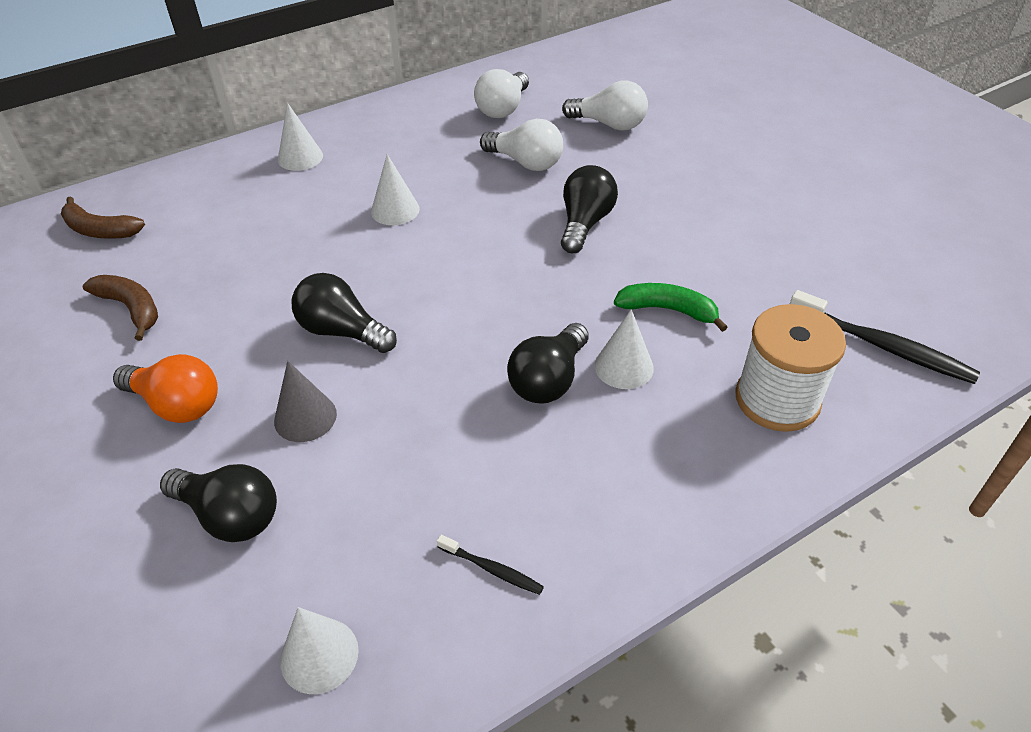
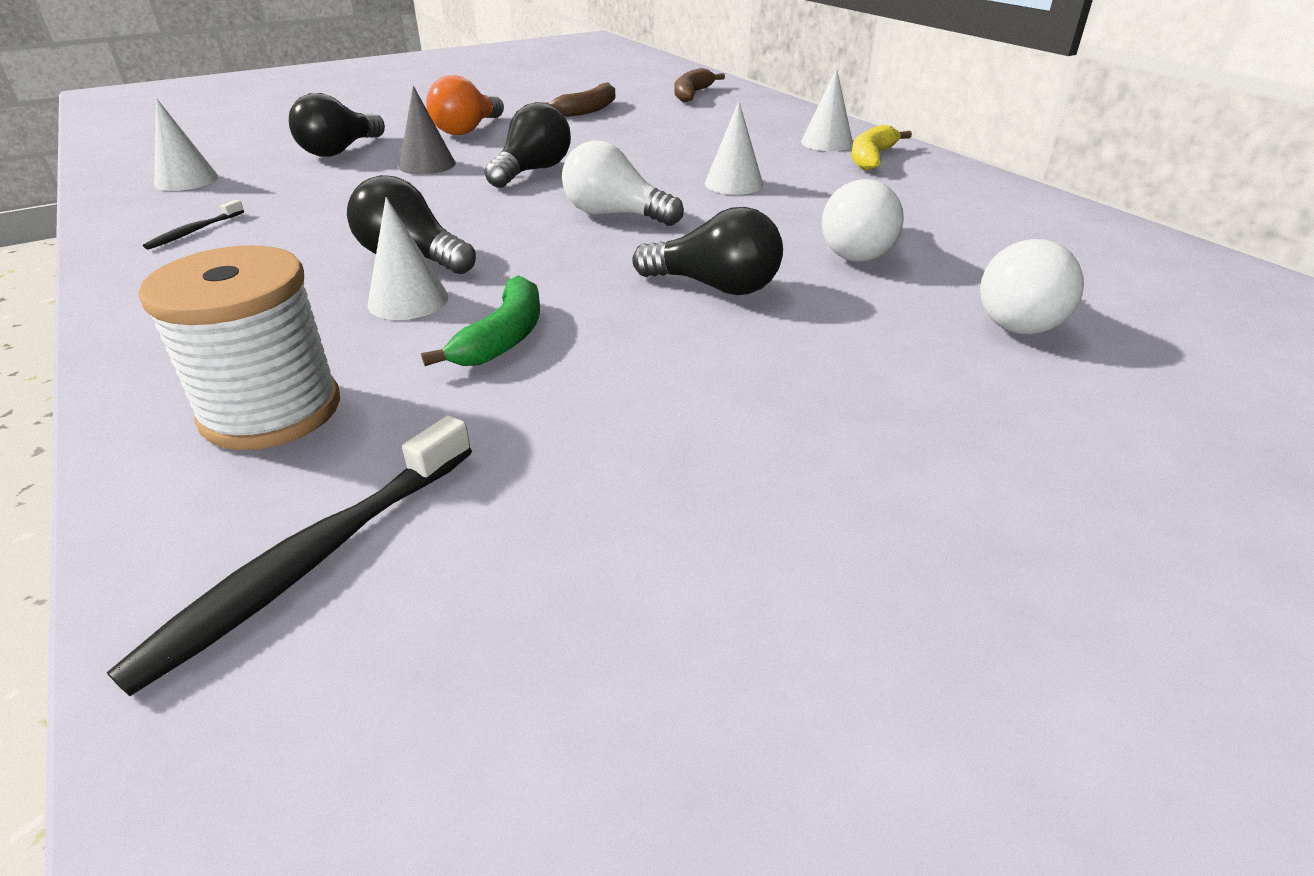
camera: 90 degrees right, 10 degrees down
white light bulb [474,69,529,118] -> white light bulb moved to [562,140,684,226]
none -> yellow banana [851,124,912,170]

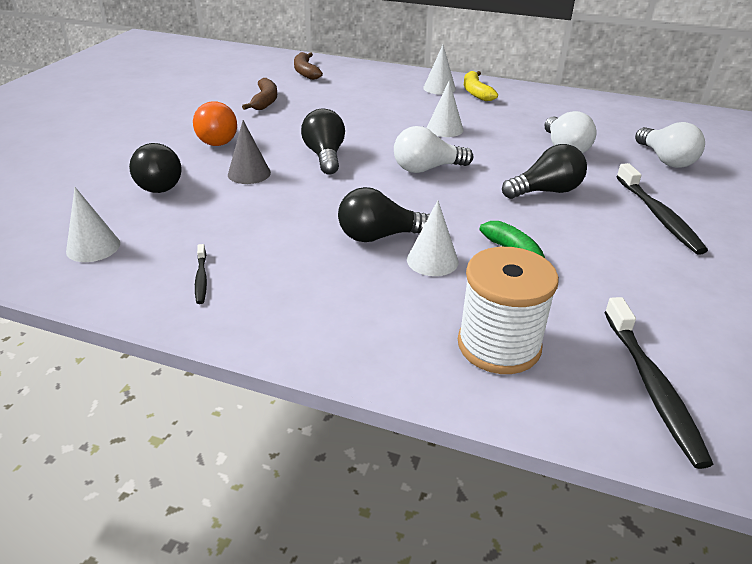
camera: 40 degrees left, 0 degrees up
none -> black toothbrush [616,163,708,255]

